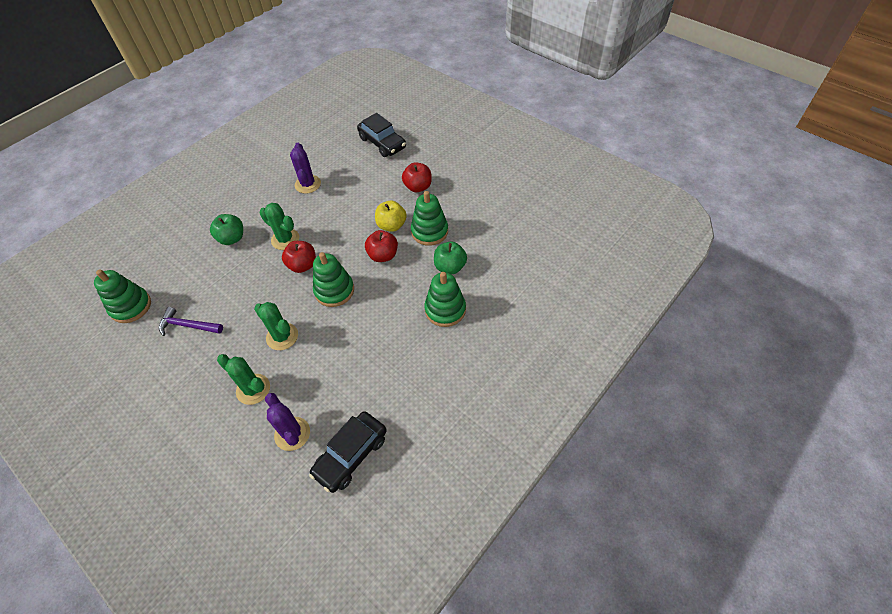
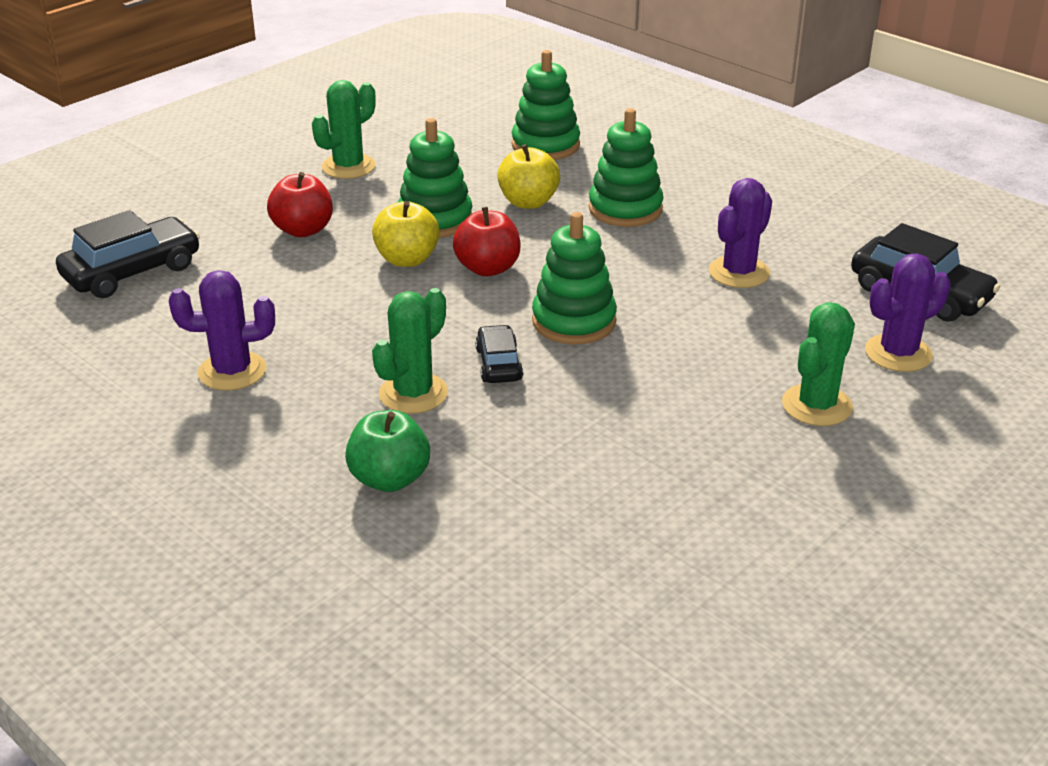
camera: 90 degrees left, 20 degrees down
green stacking toy [94,269,151,323] -> green stacking toy moved to [512,50,580,160]
purple hammer [159,307,223,336] -> none
green cactus [254,302,298,350] -> green cactus moved to [312,80,376,179]
red apple [282,241,316,273] -> black car [475,325,523,383]
green apple [434,242,467,274] -> yellow apple [497,144,560,209]
none -> purple cactus [709,178,772,288]

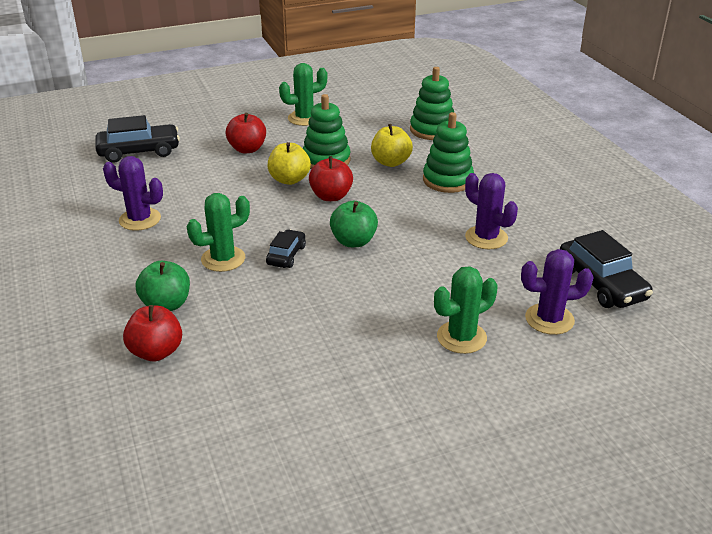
camera: 25 degrees right, 0 degrees up
green stacking toy [532,212,617,344] -> green apple [330,201,378,247]
purple cactus [709,178,772,288] -> purple cactus turned 75 degrees clockwise [465,173,518,249]
none -> red apple [123,305,182,361]

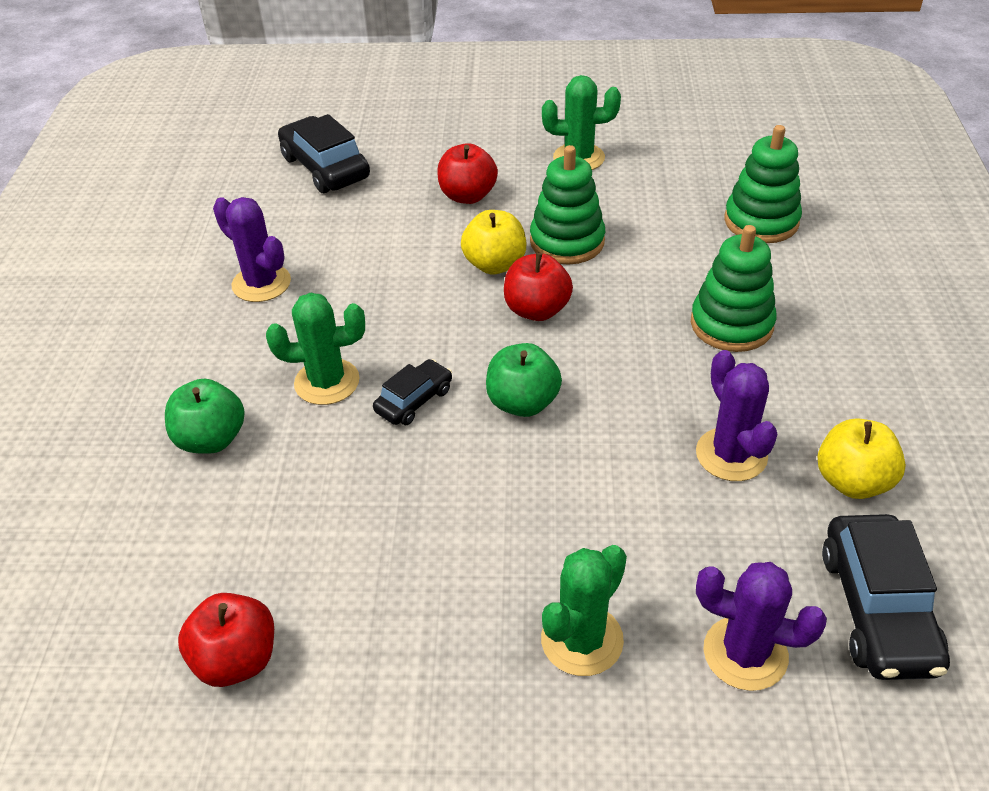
camera: 25 degrees right, 10 degrees up
black car [95,115,180,163] -> black car turned 135 degrees counterclockwise [278,114,370,193]
red apple [123,305,182,361] -> red apple moved to [178,593,274,687]
yellow apple [371,124,413,167] -> yellow apple moved to [817,418,906,499]
green cactus [434,266,498,354] -> green cactus turned 45 degrees counterclockwise [541,545,627,676]

